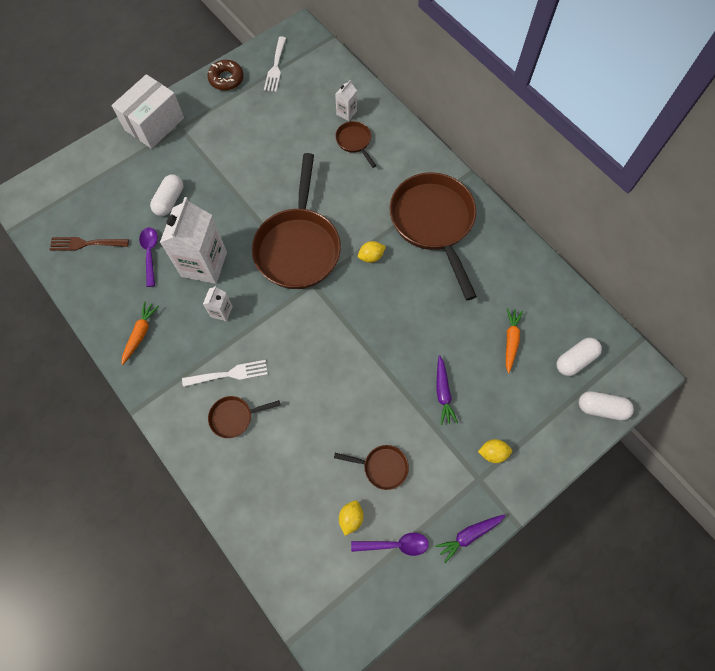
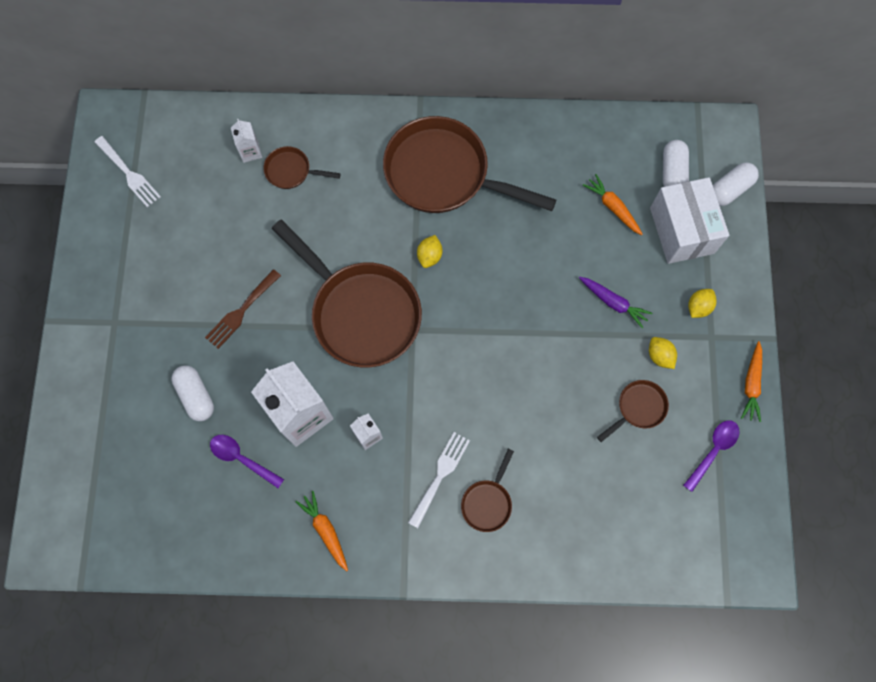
camera: 50 degrees left, 5 degrees up
brown fork [50,237,129,250] -> brown fork moved to [205,269,281,349]
white box [112,74,184,149] -> white box moved to [650,177,729,264]
brown donut [207,60,244,91] -> none
yellow lemon [339,500,363,536] -> yellow lemon moved to [649,337,677,369]
purple carrot [435,514,506,563] -> orange carrot [741,341,762,422]

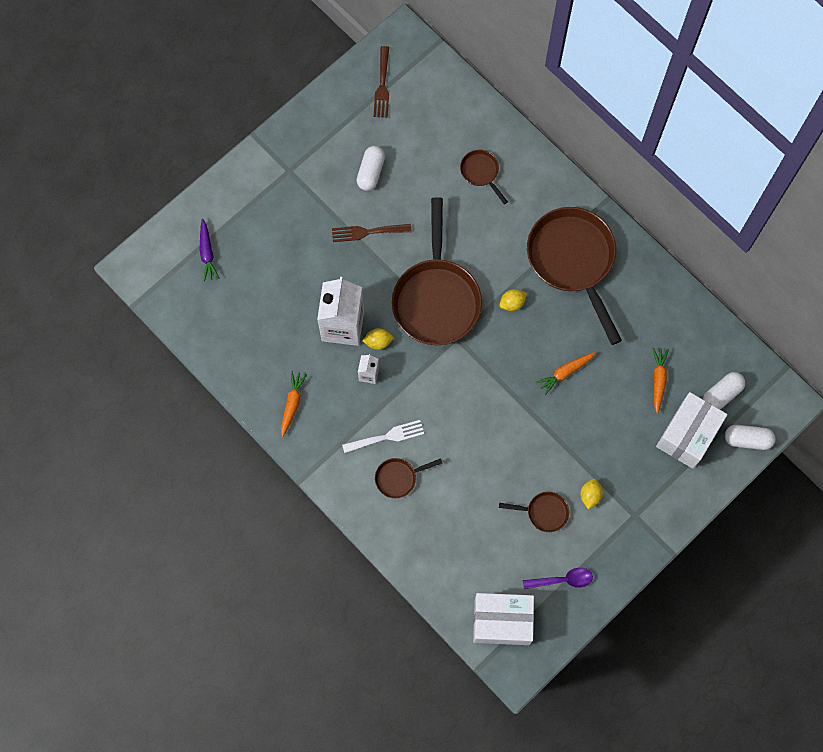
camera: 45 degrees right, 0 degrees up
white fork [94,136,161,207] -> brown fork [374,46,389,118]
white capsule [171,365,214,421] -> white capsule moved to [356,146,385,191]
purple spoon [210,435,284,488] -> none
white carton [231,119,262,163] -> none
purple carrot [579,277,652,328] -> purple carrot moved to [200,219,219,281]
yellow lemon [688,289,717,318] -> yellow lemon moved to [362,328,393,350]
orange carrot [741,341,762,422] -> orange carrot moved to [536,352,596,395]
none -> white box [473,593,534,645]

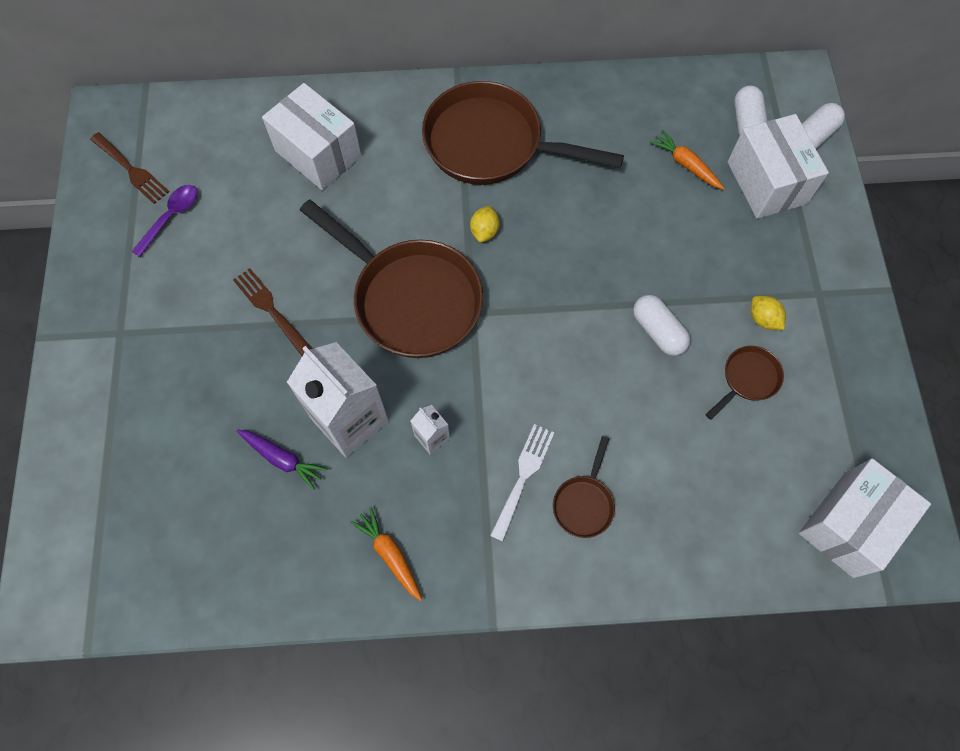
camera: 50 degrees left, 5 degrees down
purple carrot [200,219,219,281] -> purple carrot moved to [237,429,327,490]
brown fork [332,224,411,242] -> brown fork turned 105 degrees clockwise [233,268,312,356]
white capsule [356,146,385,191] -> white capsule moved to [633,295,690,356]
yellow lemon [362,328,393,350] -> none
brown pan [460,150,508,204] -> white box [262,83,362,190]
purple spoon [523,568,593,589] -> purple spoon moved to [131,185,198,257]
orange carrot [536,352,596,395] -> none

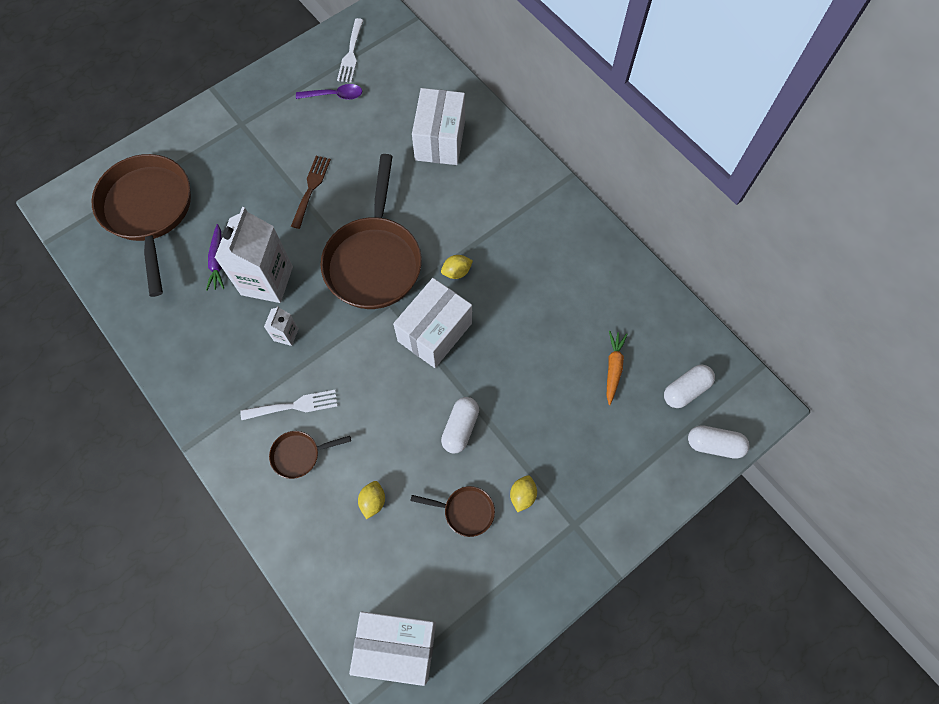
camera: 55 degrees right, 0 degrees up
brown fork [90,132,169,204] -> white fork [337,18,364,83]
orange carrot [351,507,422,601] -> none
brown pan [422,81,624,185] -> brown pan moved to [92,154,191,297]
white box [728,114,829,219] -> white box moved to [393,278,472,368]
none -> yellow lemon [358,481,385,519]

